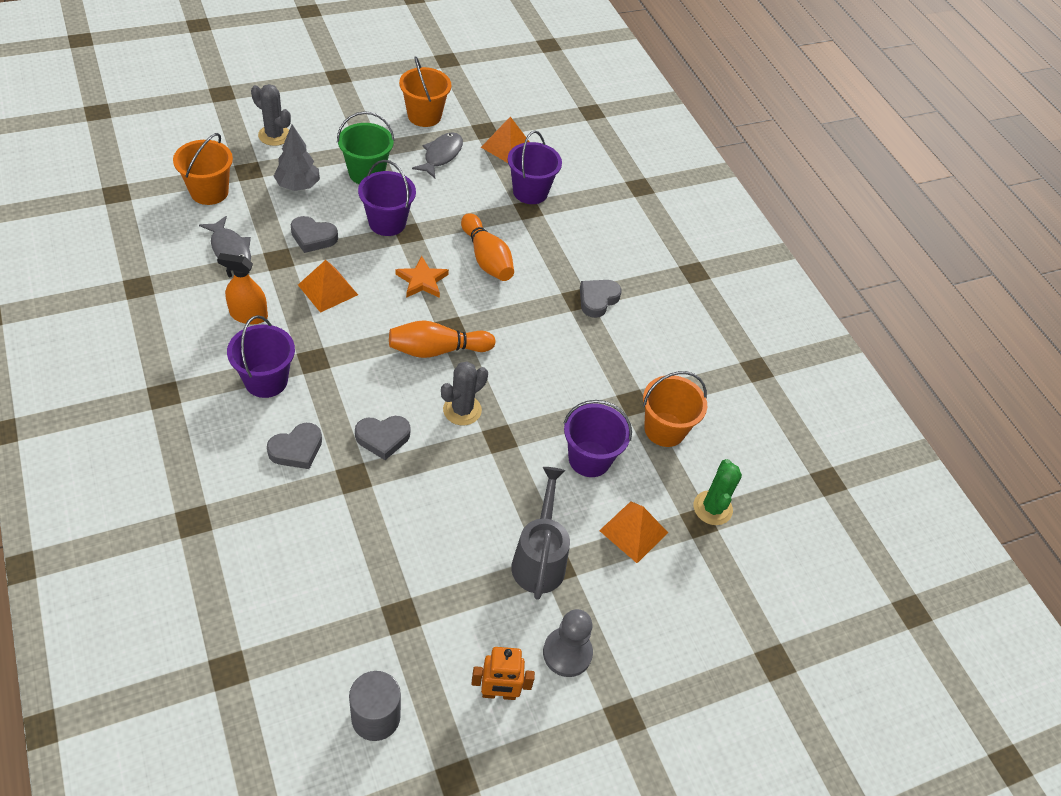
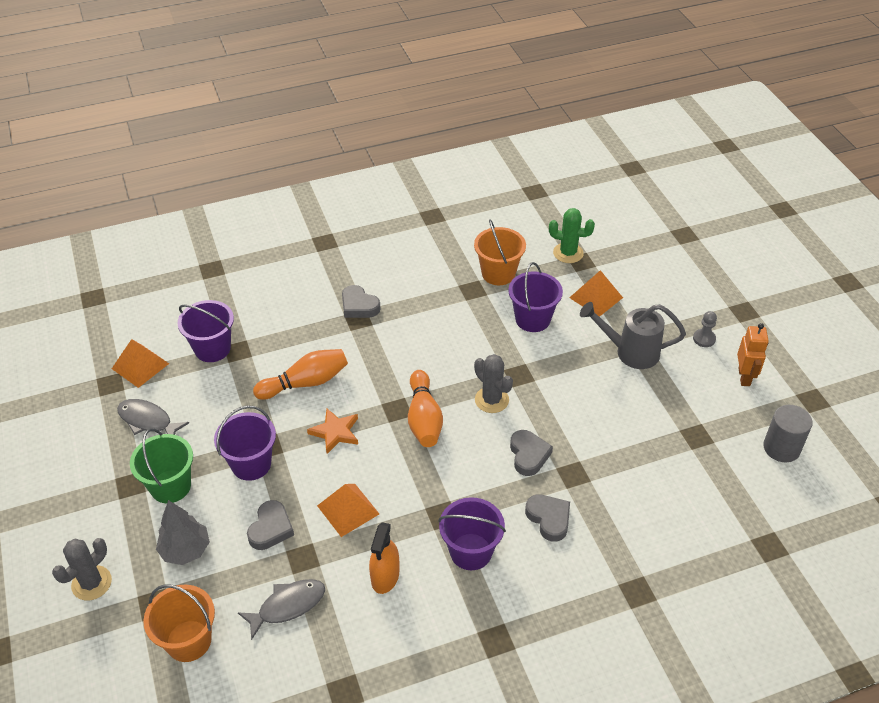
camera: 80 degrees left, 5 degrees down
orange bucket [399,56,451,127] -> none
grey pawn [543,609,593,677] -> grey pawn [693,311,717,347], size x0.62

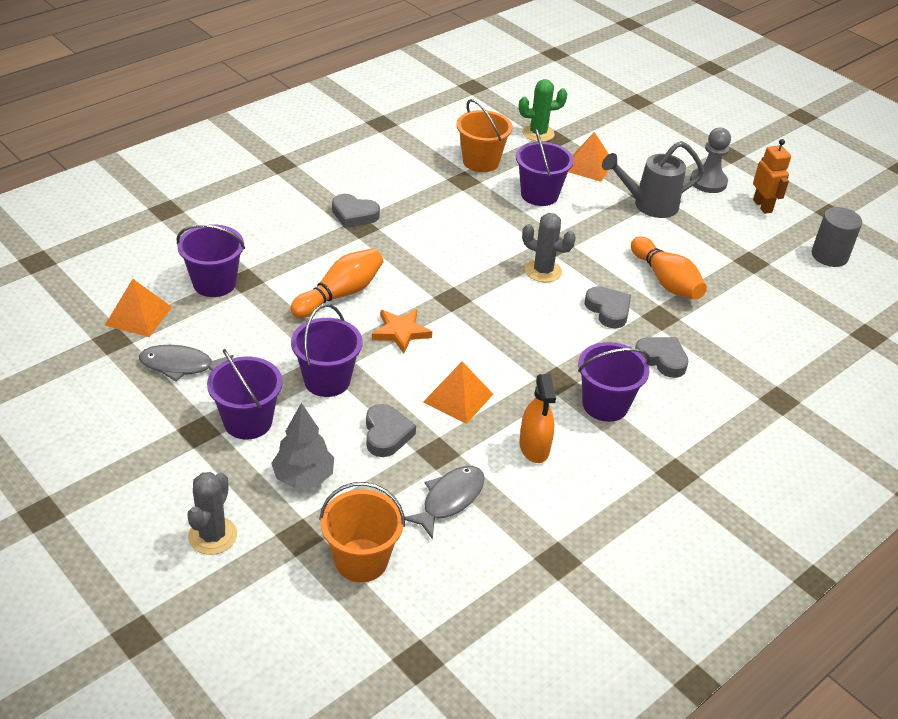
camera: 25 degrees left, 5 degrees down
green bucket [130,428,193,503] -> purple bucket [207,349,283,440]
orange bowling pin [408,370,443,447] -> orange bowling pin moved to [631,236,707,299]
grey pawn [693,311,717,347] -> grey pawn [690,128,731,193], size x1.62

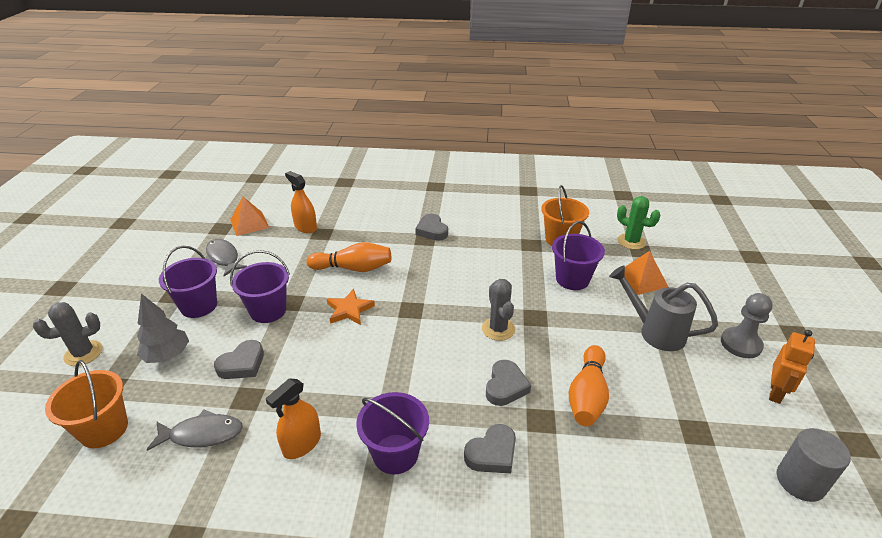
camera: 50 degrees right, 5 degrees down
purple bucket [177,224,245,297] -> orange spray bottle [285,171,317,233]
orange pyramid [423,361,493,424] -> none
grey heart [635,337,689,378] -> grey heart turned 60 degrees clockwise [464,424,516,473]

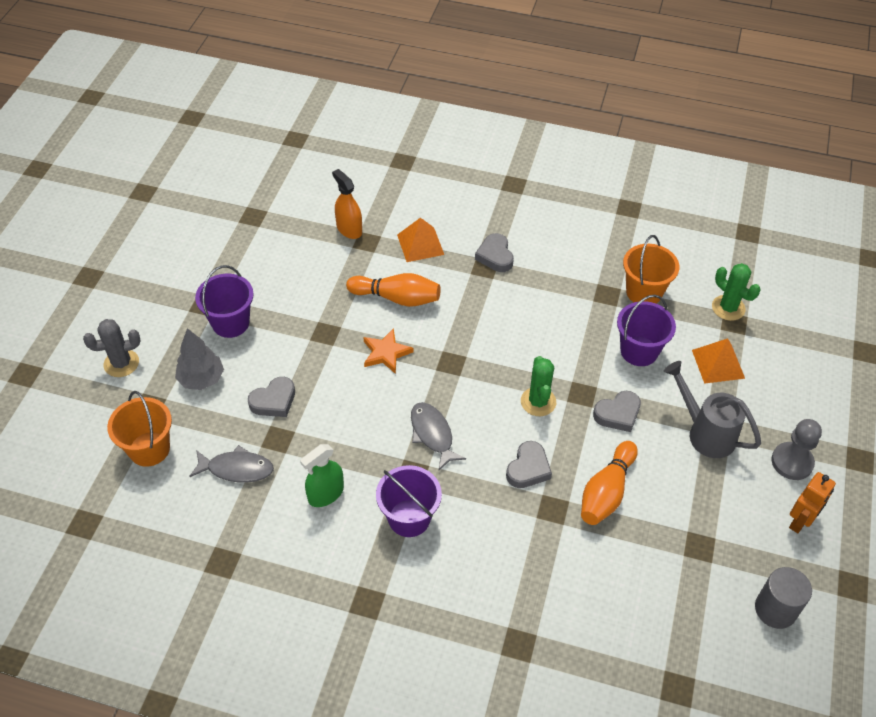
camera: 10 degrees right, 15 degrees up
grey fish [206,239,247,276] -> grey fish moved to [411,402,466,471]
orange pyramid [230,197,269,236] -> orange pyramid moved to [397,218,444,262]
purple bucket [230,250,290,323] -> none
orange spray bottle [266,378,321,459] -> green spray bottle [300,444,344,507]
grey heart [464,424,516,473] -> grey heart moved to [593,391,641,432]
grey cactus [482,279,515,341] -> green cactus [521,356,556,416]

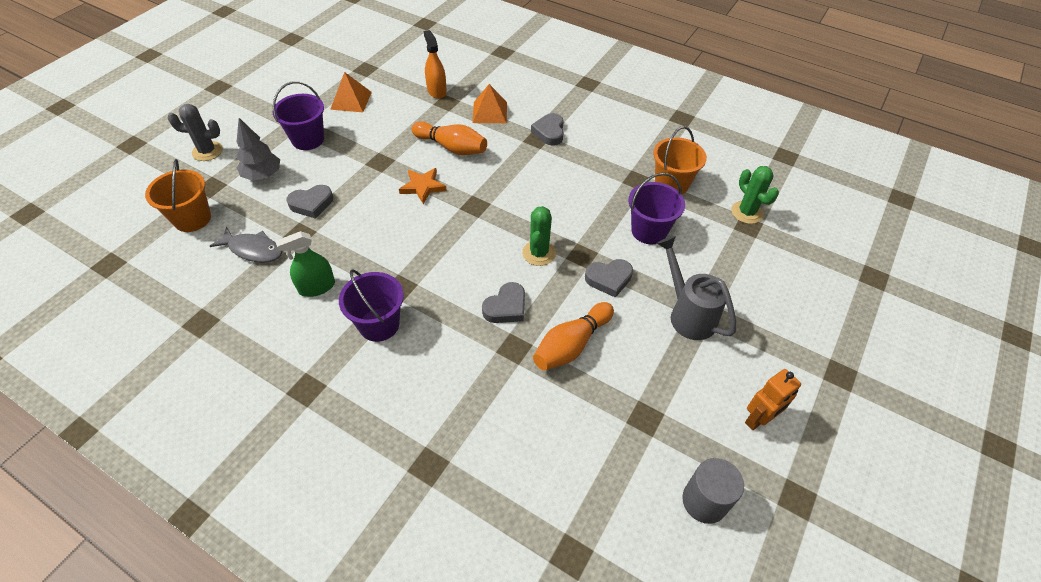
camera: 15 degrees right, 0 degrees up
grey fish [411,402,466,471] -> none
orange pyramid [692,338,745,384] -> orange pyramid moved to [330,72,372,112]
grey pawn [771,419,822,480] -> none

